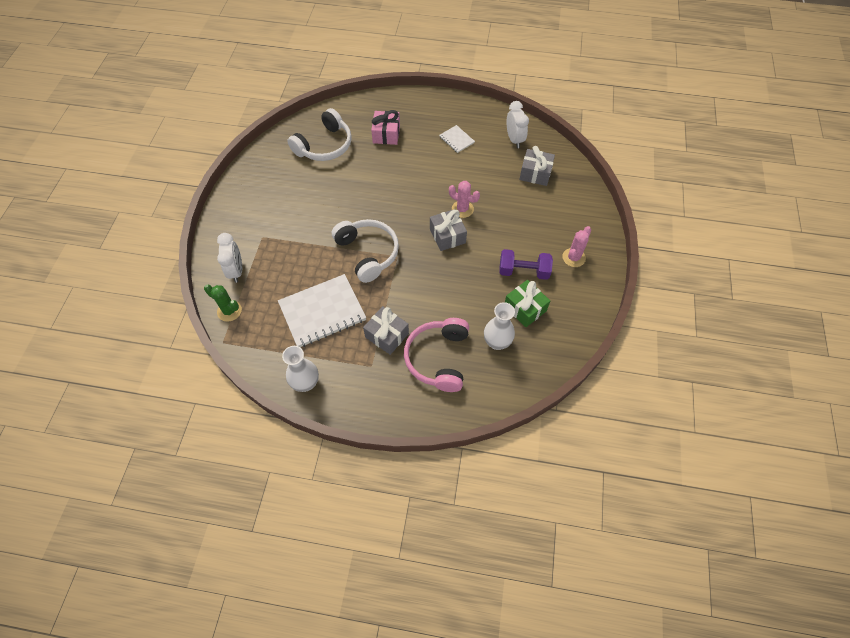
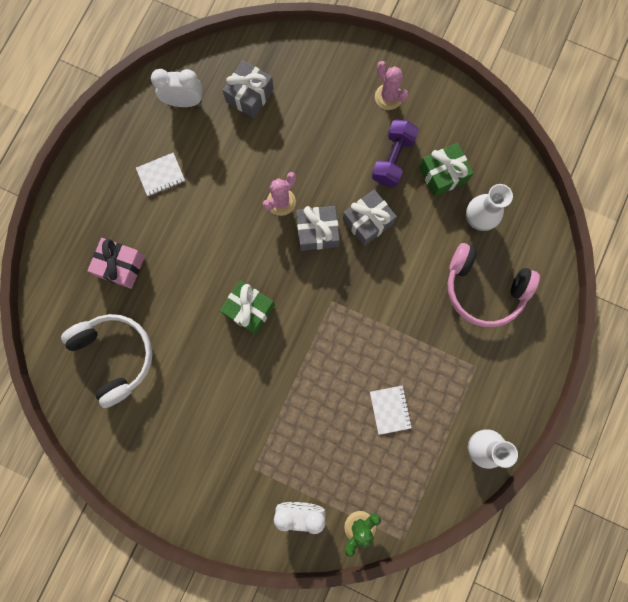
camera: 75 degrees left, 20 degrees up
white notebook [278,274,366,347] -> white notebook [370,386,412,435], size x0.48
white headphones [332,219,399,283] -> none
grey gift [363,306,409,355] -> grey gift moved to [343,190,397,246]
none -> green gift [220,280,275,335]

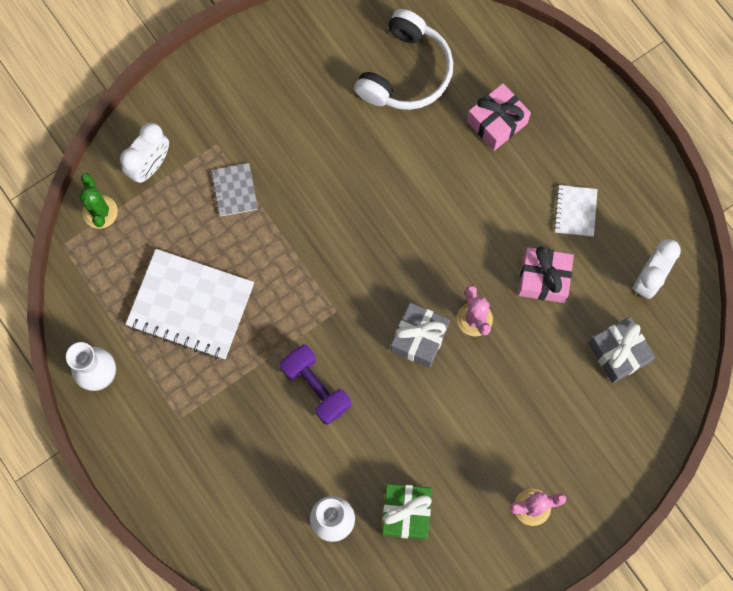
camera: 120 degrees right, 5 degrees down
white headphones [61,314,153,408] -> white headphones turned 60 degrees counterclockwise [354,9,453,110]
green gift [220,280,275,335] -> none
grey gift [343,190,397,246] -> none
white notebook [370,386,412,435] -> white notebook [125,249,254,359], size x2.10
purple dumbbell [372,120,419,187] -> purple dumbbell moved to [280,344,351,425]
pink headphones [448,243,540,327] -> none
none -> grey notebook [211,163,258,217]
none -> pink gift [518,247,574,303]

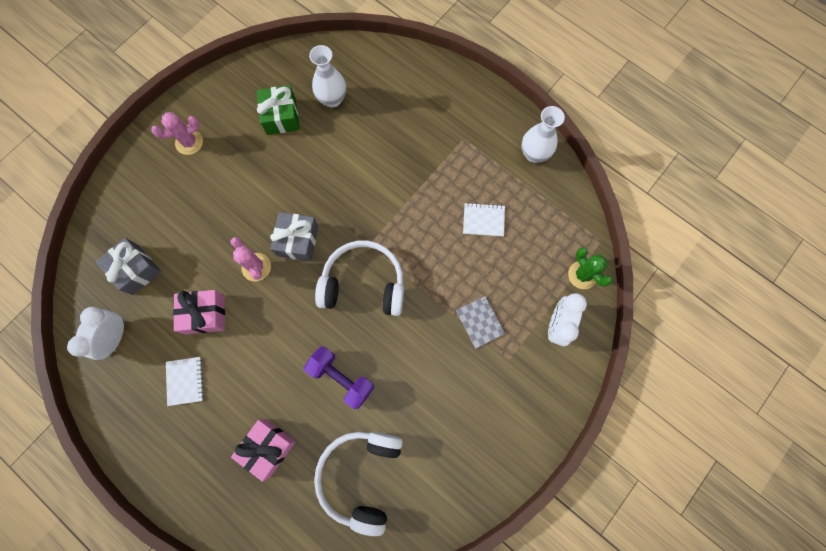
camera: 165 degrees right, 0 degrees up
white notebook [125,249,254,359] -> white notebook [463,203,505,237], size x0.48
purple dumbbell [280,344,351,425] -> purple dumbbell moved to [304,346,374,409]
none -> white headphones [315,240,404,316]

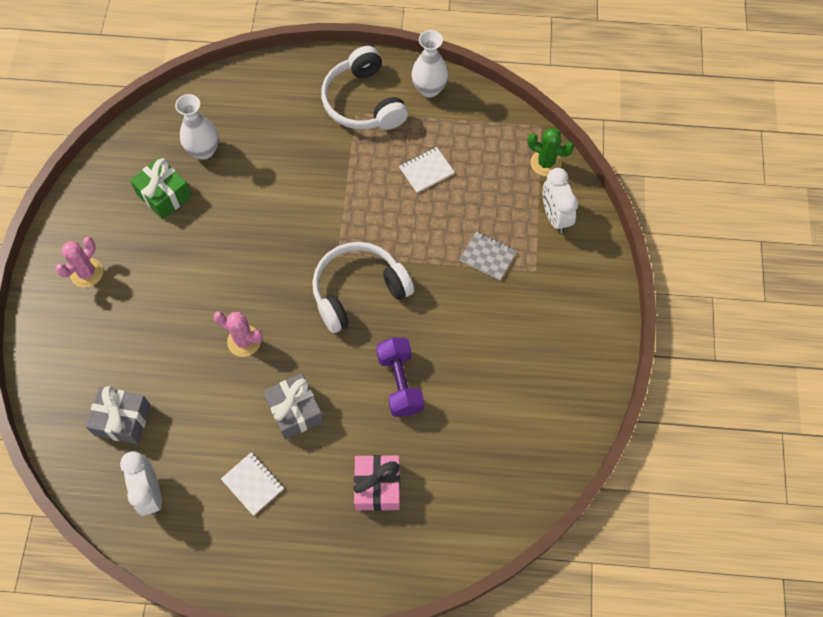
camera: 35 degrees left, 10 degrees down
pink gift [173,290,225,334] -> none
grey gift [270,212,318,261] -> grey gift moved to [263,373,323,440]
purple dumbbell [304,346,374,409] -> purple dumbbell turned 75 degrees clockwise [376,338,424,417]
white headphones [314,432,403,536] -> white headphones moved to [321,46,408,130]

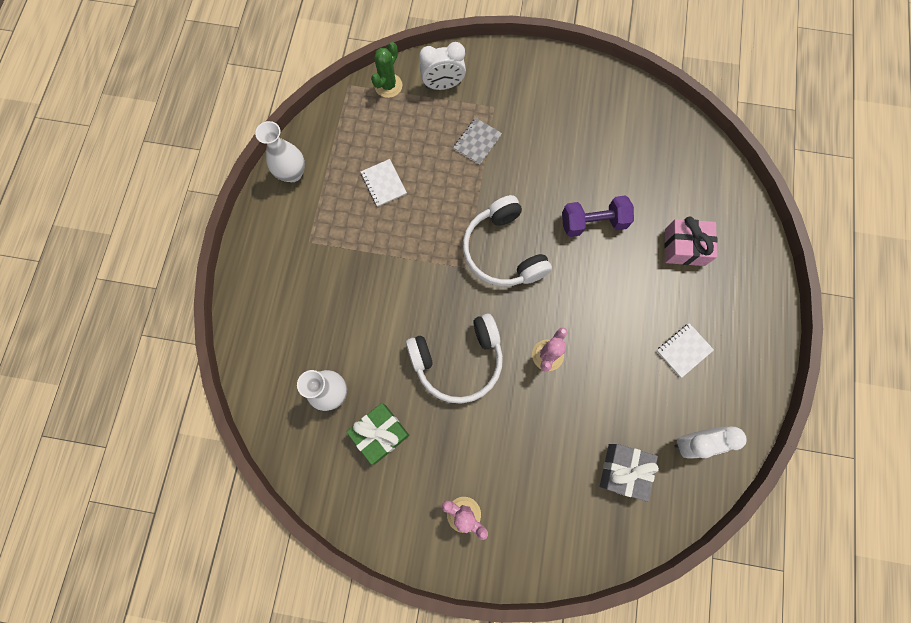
camera: 85 degrees left, 10 degrees up
grey gift [263,373,323,440] -> none
white headphones [321,46,408,130] -> white headphones moved to [406,314,503,404]

